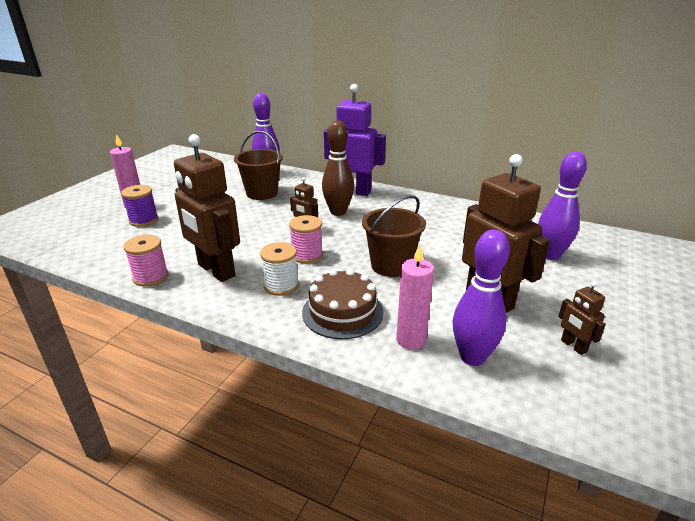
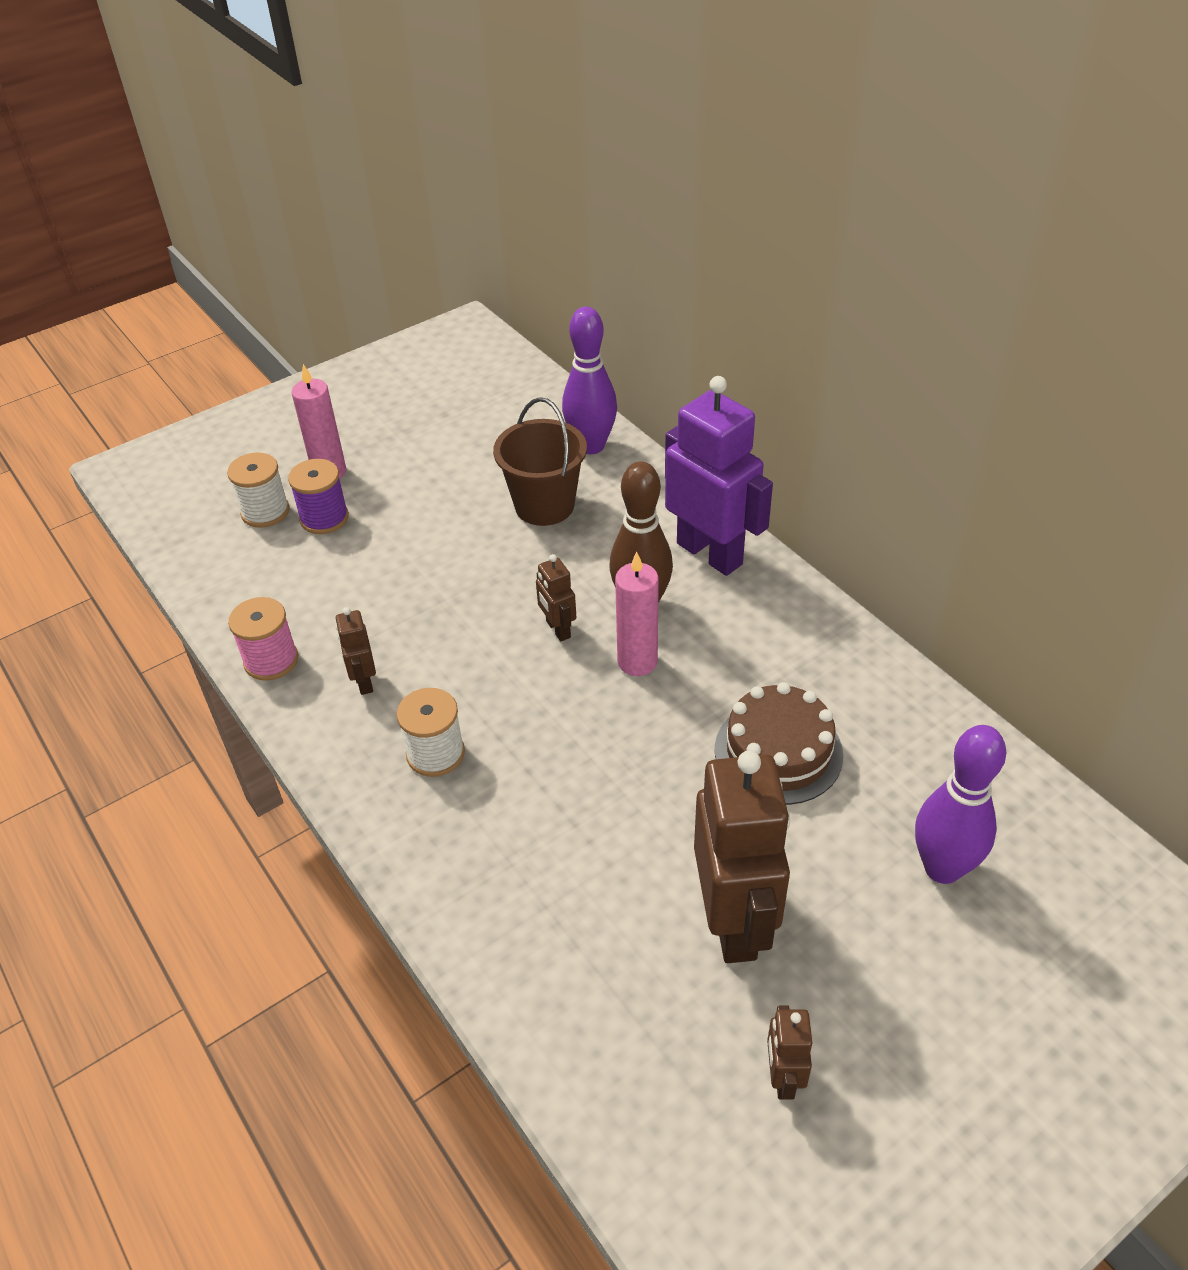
camera: 30 degrees right, 15 degrees up
brown robot [174,134,240,282] -> brown robot [336,607,376,695], size x0.46
pink spool [289,215,323,263] -> none
brown cake [302,269,383,339] -> brown cake moved to [715,682,844,805]
brown bucket [362,195,426,277] -> none
pink candle [396,244,434,350] -> pink candle moved to [615,551,659,676]
purple bowling pin [453,230,510,366] -> none
none -> white spool [227,453,290,528]

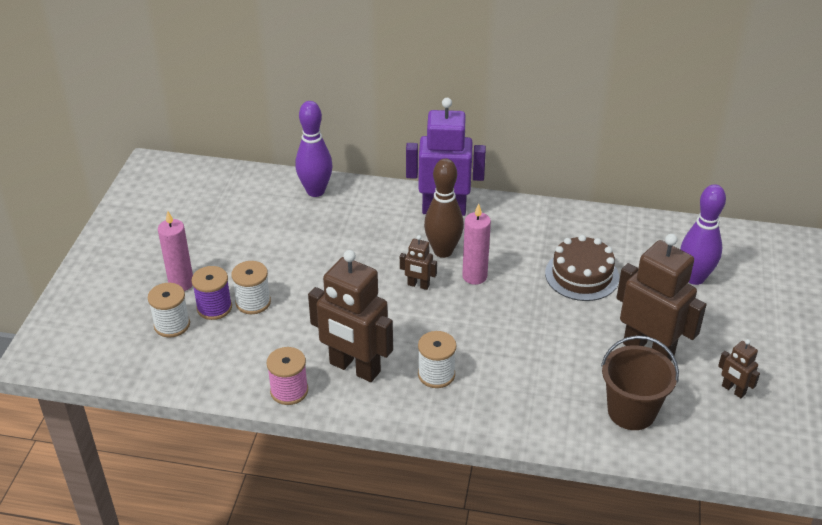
camera: 45 degrees left, 5 degrees down
brown robot [336,607,376,695] -> brown robot [308,250,393,382], size x2.20
brown bucket [493,397,587,526] -> brown bucket moved to [601,335,679,430]
none -> white spool [231,261,271,314]

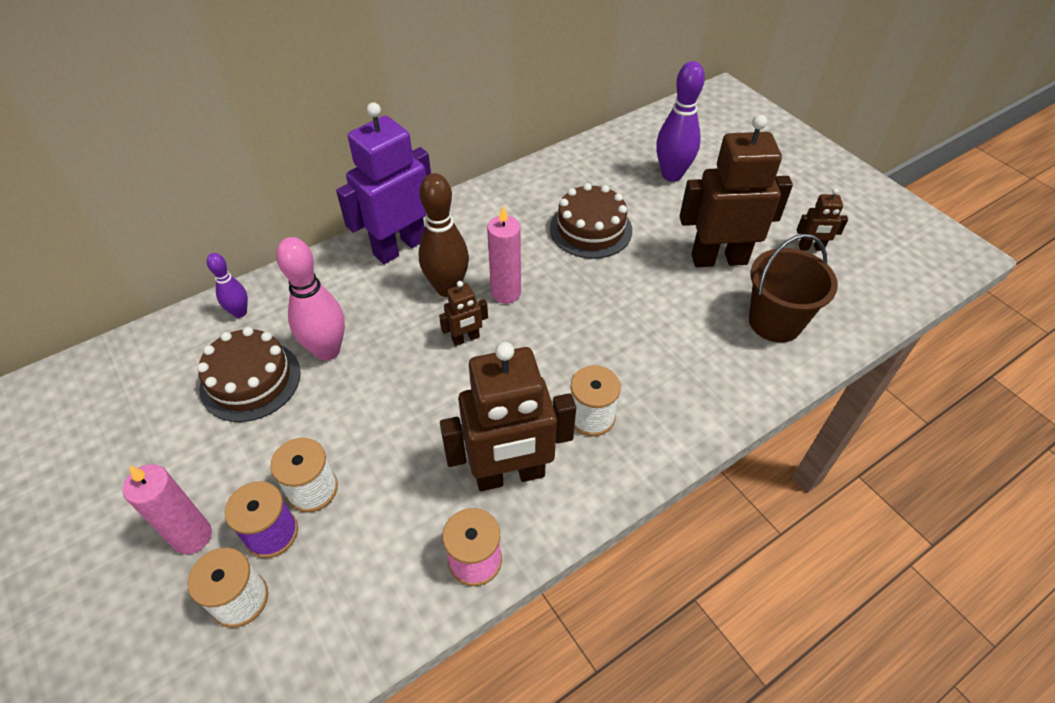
camera: 45 degrees left, 10 degrees up
purple bowling pin [295,101,333,197] -> purple bowling pin [207,253,248,318], size x0.56
none -> brown cake [197,327,301,422]
none -> pink bowling pin [276,237,345,361]

